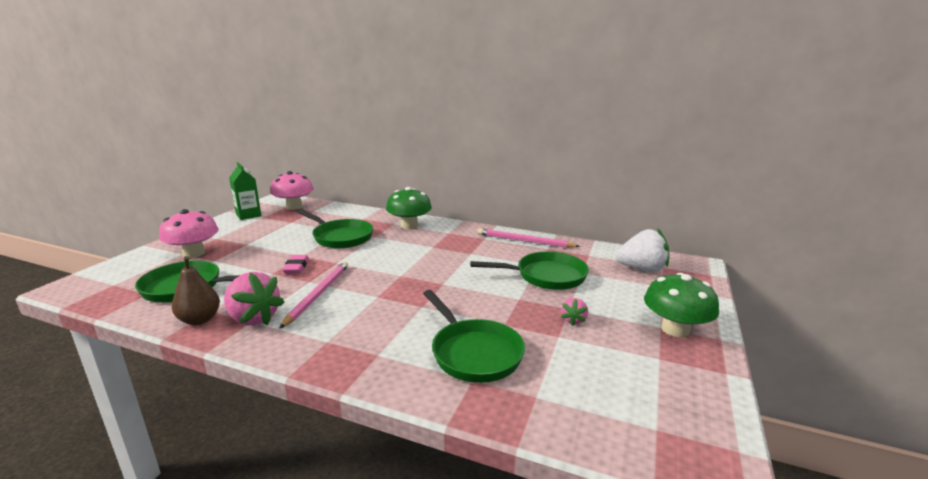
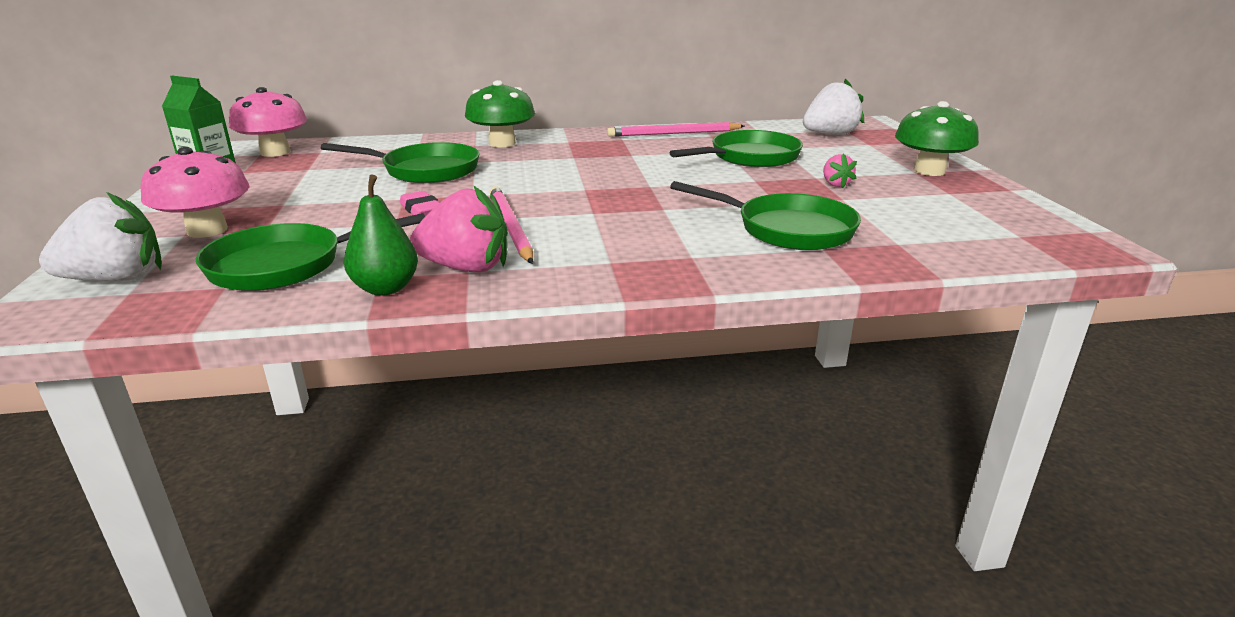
camera: 30 degrees left, 5 degrees up
brown pear [172,256,220,325] -> green pear [344,174,418,295]
none -> white strawberry [39,192,162,281]

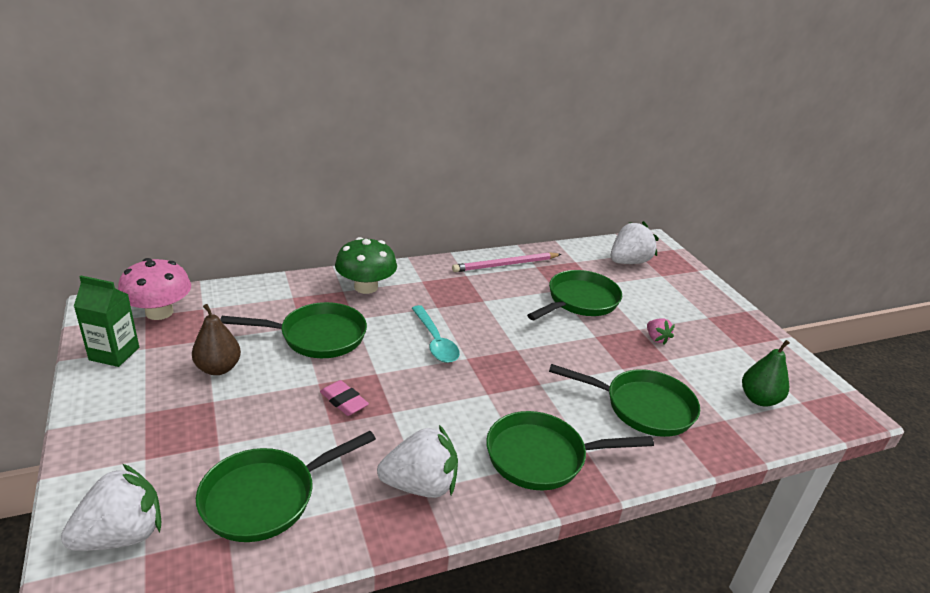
camera: 15 degrees left, 5 degrees up
pink mushroom [141,147,249,238] -> none
green pear [344,174,418,295] -> green pear moved to [742,340,790,406]
pink strawberry [410,185,508,272] -> white strawberry [377,425,458,498]
pink pencil [490,186,533,264] -> none
green mushroom [895,101,979,176] -> none
none -> brown pear [192,304,241,375]
none -> turquoise spoon [412,305,460,363]
none -> green pan [486,411,654,491]

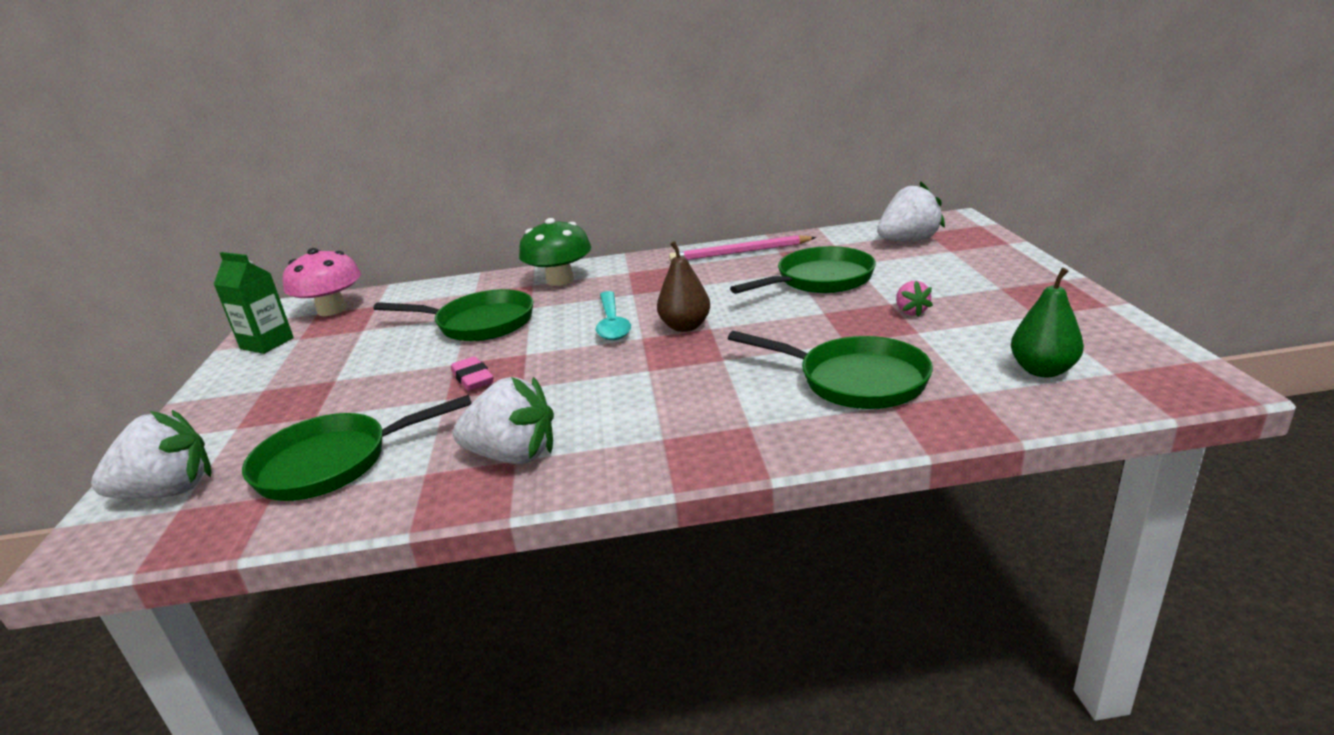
camera: 20 degrees right, 5 degrees down
brown pear [192,304,241,375] -> brown pear moved to [657,241,710,332]
green pan [486,411,654,491] -> none

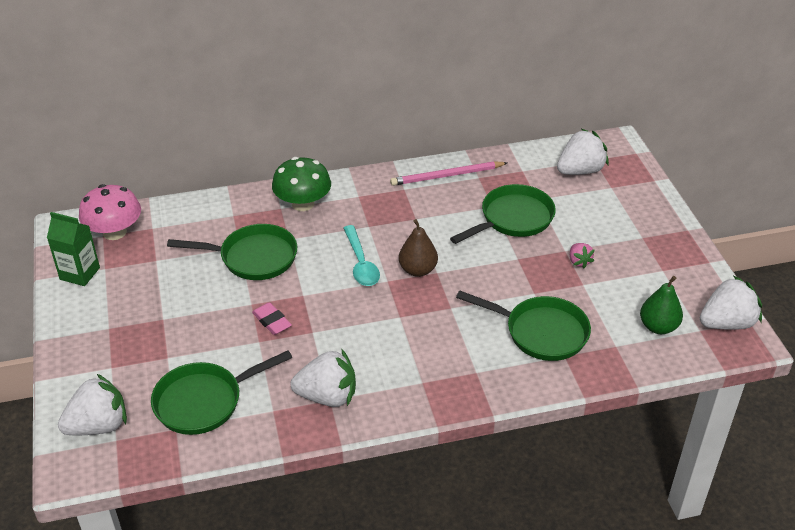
camera: 10 degrees left, 15 degrees up
none -> white strawberry [700,275,762,330]

